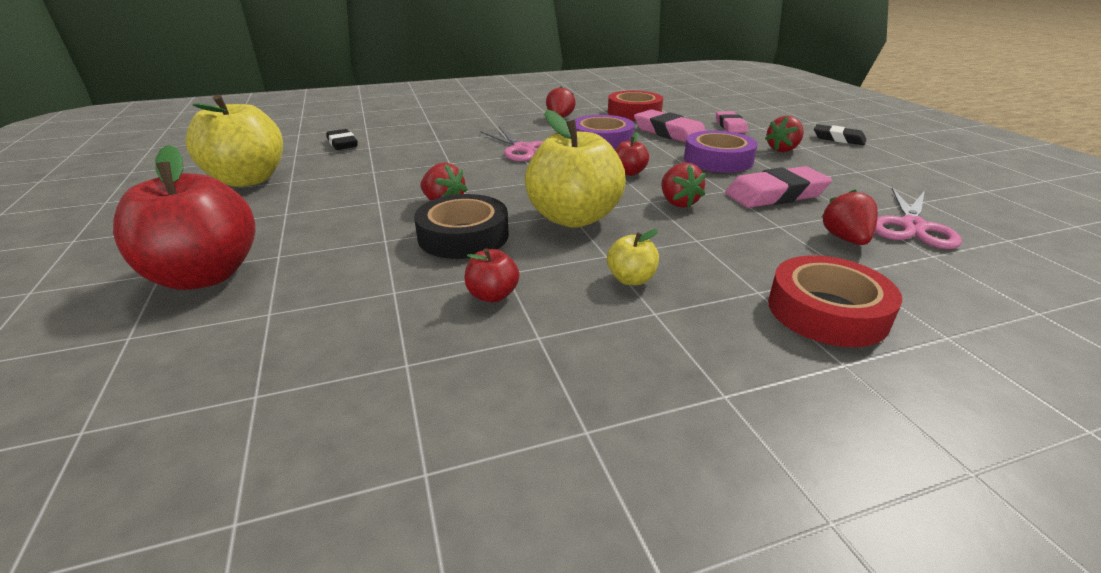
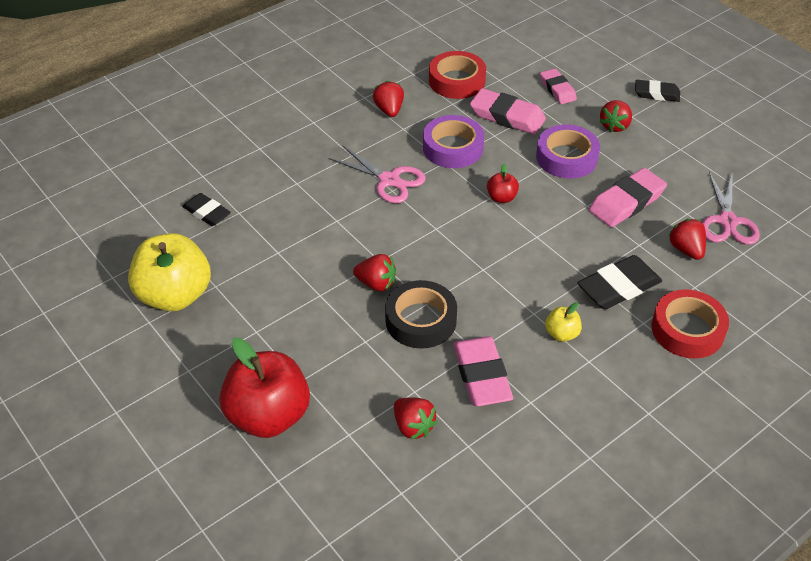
camera: 20 degrees left, 15 degrees up
red apple [464,248,519,302] -> pink eraser [453,337,513,406]
yellow apple [525,110,626,228] -> none
red strawberry [661,163,705,207] -> red strawberry moved to [394,397,438,439]
none -> black eraser [577,255,662,309]

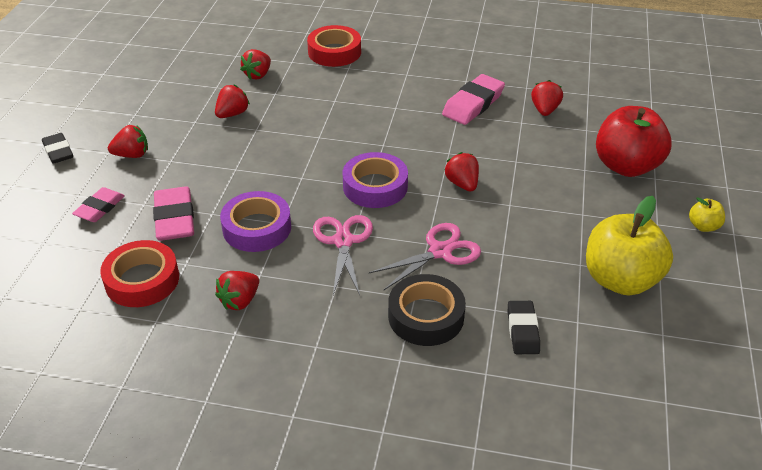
camera: 130 degrees left, 5 degrees down
black tape [385,280,457,349] -> black tape moved to [388,274,466,346]
red apple [487,164,519,203] -> none
purple tape [536,124,600,179] -> purple tape moved to [343,152,408,208]
yellow apple [545,302,582,342] -> yellow apple moved to [689,197,725,232]
black eraser [577,255,662,309] -> none
pink eraser [589,168,667,227] -> red strawberry [215,85,250,118]
pink scissors [702,172,760,245] -> pink scissors moved to [369,223,481,290]

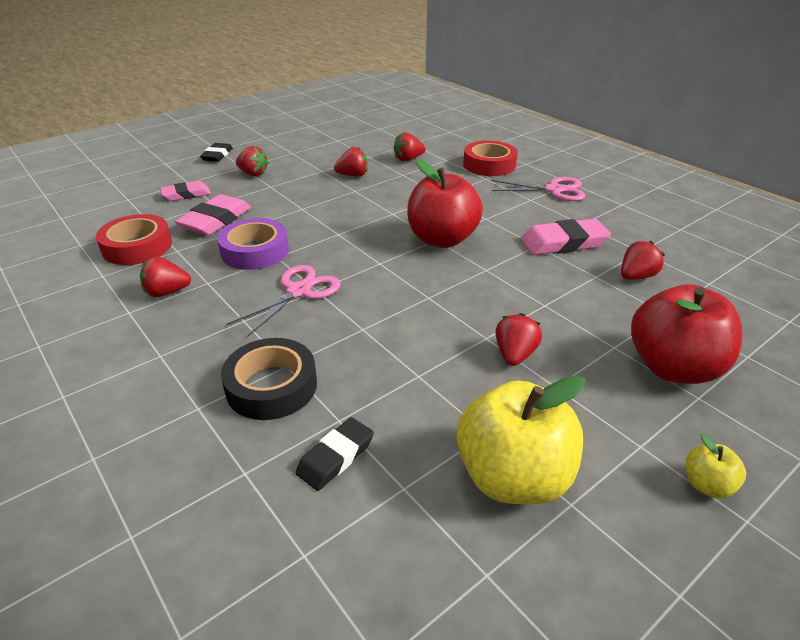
camera: 40 degrees right, 5 degrees down
purple tape [343,152,408,208] -> none
pink scissors [369,223,481,290] -> pink scissors moved to [492,177,586,201]
red strawberry [444,152,479,191] -> red strawberry moved to [495,313,542,366]
none -> red apple [407,160,483,248]

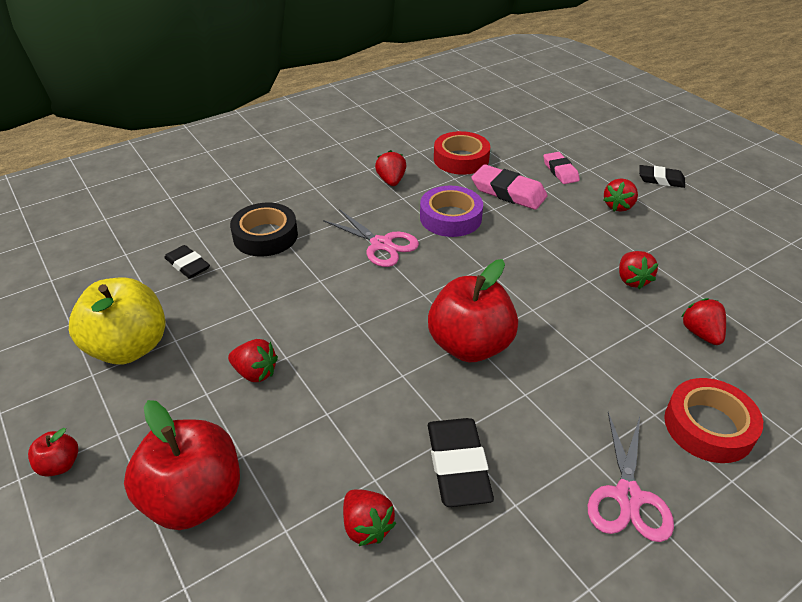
camera: 95 degrees right, 5 degrees up
pink eraser [521,219,611,255] -> black eraser [428,418,494,507]
yellow apple [686,434,746,498] -> red apple [28,428,78,477]

